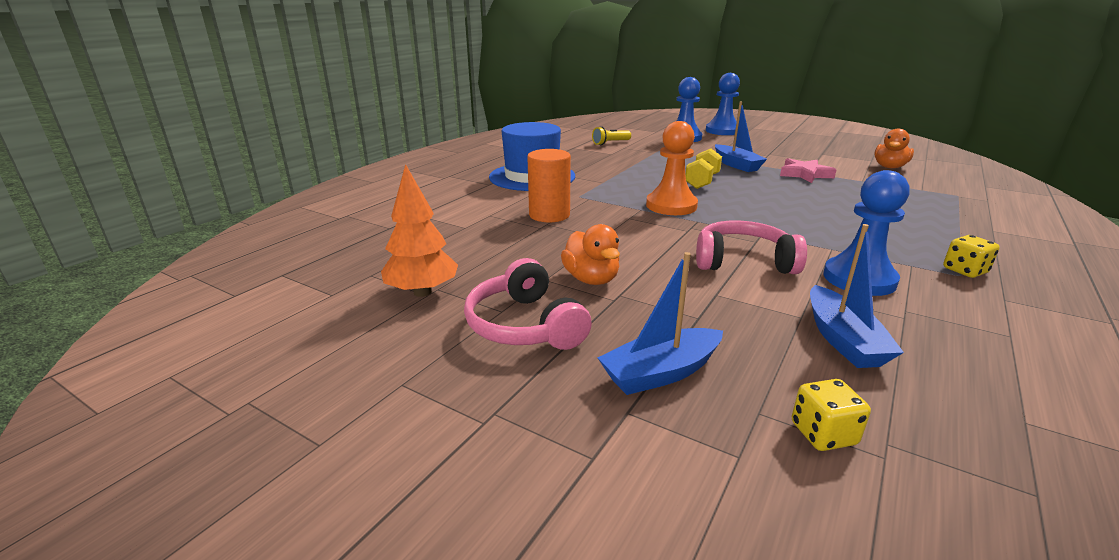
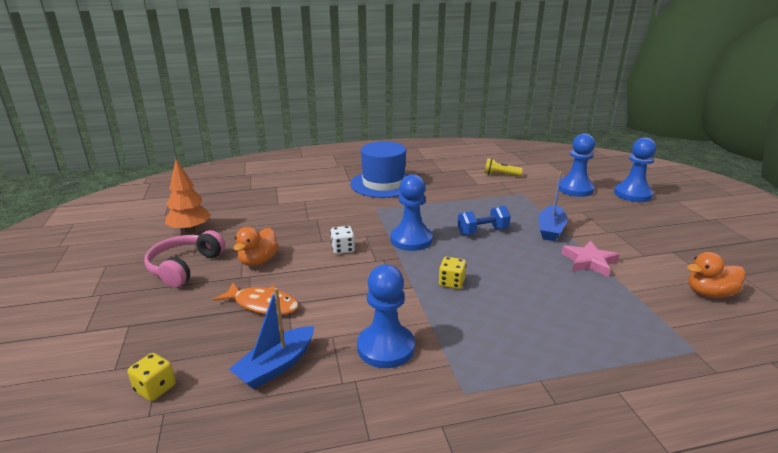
camera: 45 degrees right, 0 degrees up
orange cylinder [527,149,571,222] -> none
blue boat [597,252,723,395] -> none
orange pawn [646,121,698,215] -> blue pawn [391,174,433,251]
yellow dumbbell [685,148,722,189] -> blue dumbbell [457,206,511,235]
pink headphones [696,220,807,274] -> none
yellow dice [943,235,1000,278] -> yellow dice moved to [438,257,467,289]
none -> orange fish [213,282,299,315]
none -> white dice [330,226,355,254]

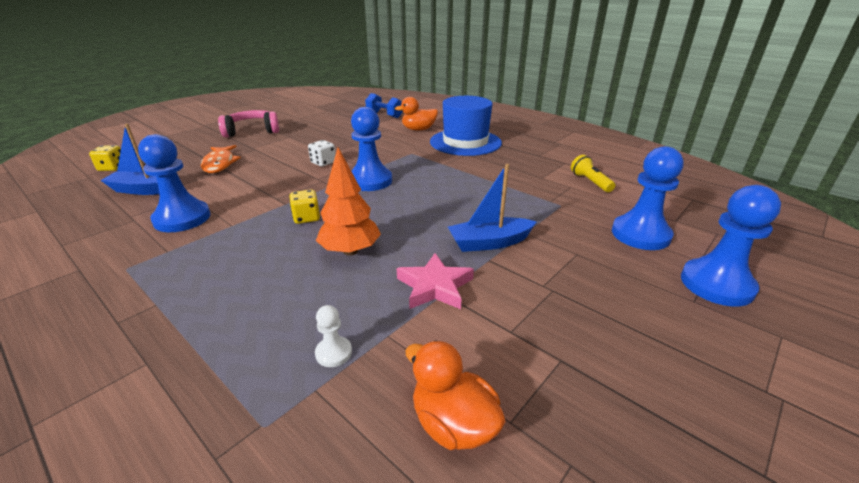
camera: 55 degrees right, 5 degrees up
orange tree [165,159,211,233] -> orange tree moved to [316,148,381,256]
orange duck [233,227,279,266] -> orange duck moved to [395,97,438,131]
blue dumbbell [457,206,511,235] -> blue dumbbell moved to [365,93,403,118]
none -> white pawn [315,305,352,367]

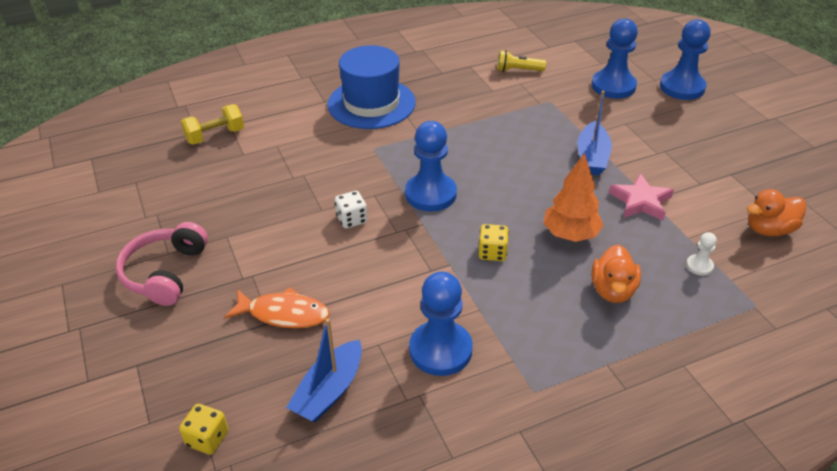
camera: 65 degrees left, 10 degrees up
blue dumbbell [365,93,403,118] -> yellow dumbbell [181,104,244,145]
orange duck [395,97,438,131] -> orange duck moved to [592,244,641,303]

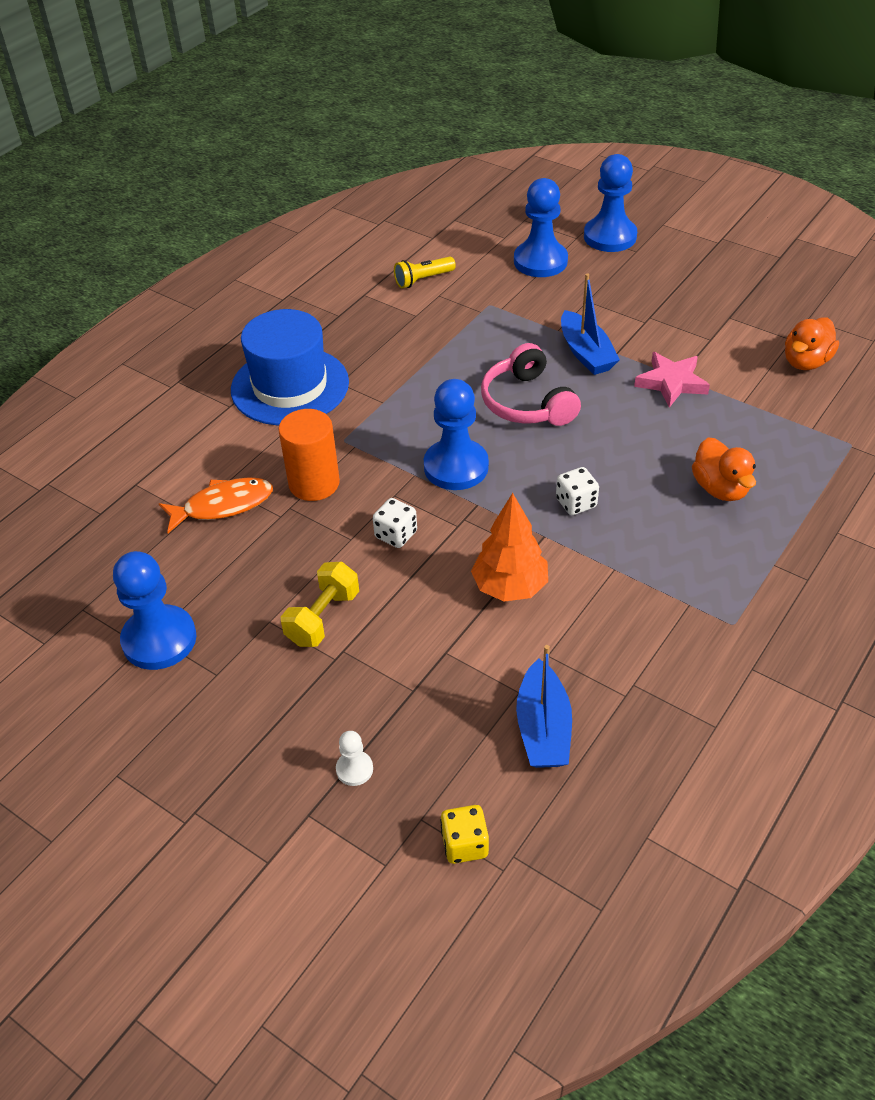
camera: 30 degrees left, 5 degrees up
pink headphones [116,222,208,306] -> pink headphones moved to [481,343,581,426]
yellow dumbbell [181,104,244,145] -> yellow dumbbell moved to [281,562,359,647]
orange fish [224,287,329,328] -> orange fish moved to [159,477,273,533]
blue pawn [409,272,473,376] -> blue pawn moved to [113,551,196,670]
yellow dice [478,224,509,261] -> white dice [556,467,599,515]
orange tree [543,153,604,242] -> orange tree moved to [471,493,548,602]
white pawn [686,232,717,276] -> white pawn moved to [336,731,373,786]
none -> orange cylinder [278,409,340,501]

